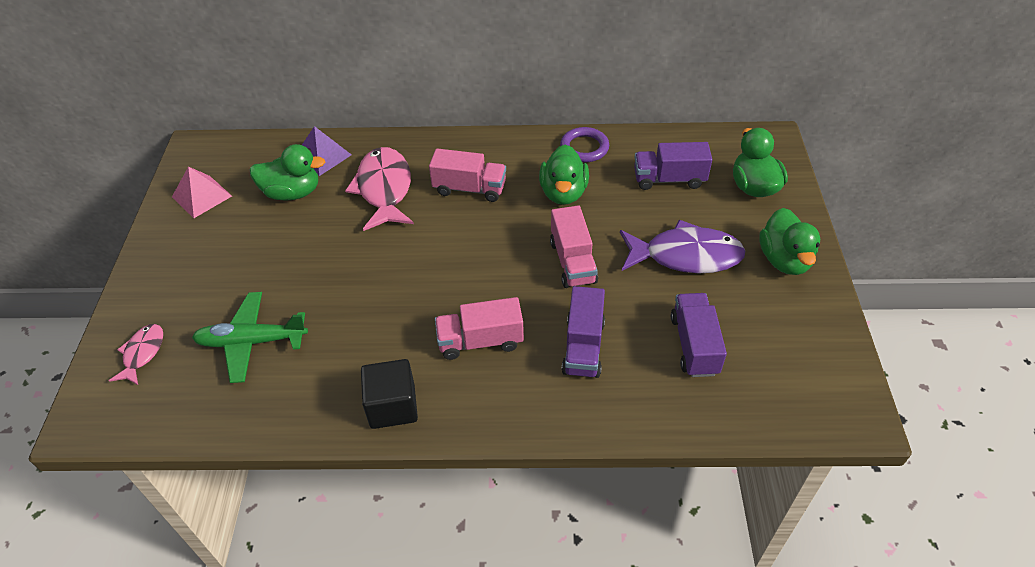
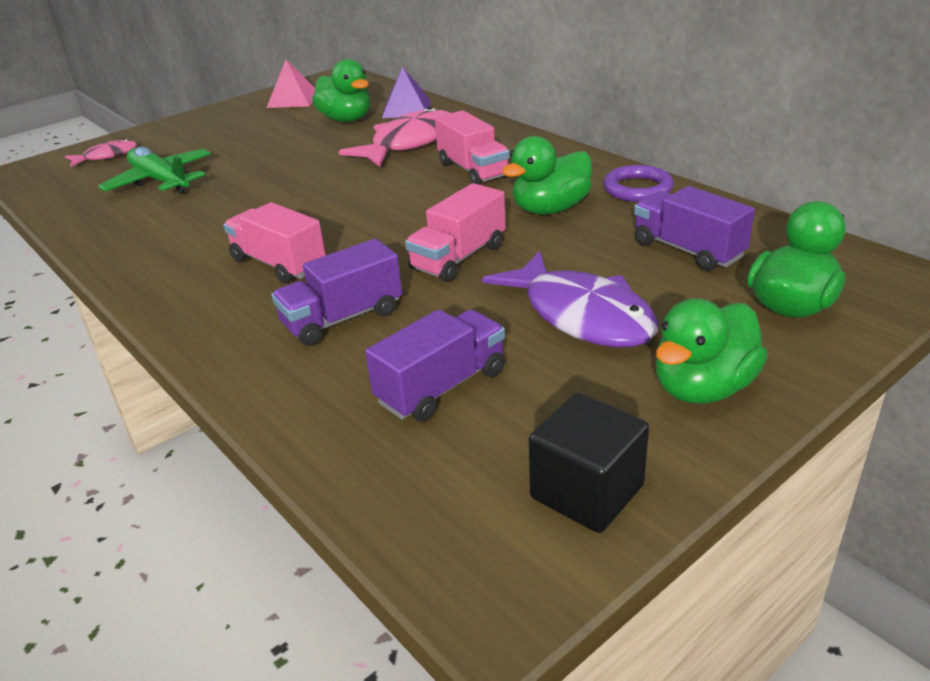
camera: 50 degrees right, 15 degrees down
black cube [361,359,418,429] -> black cube moved to [529,393,649,533]

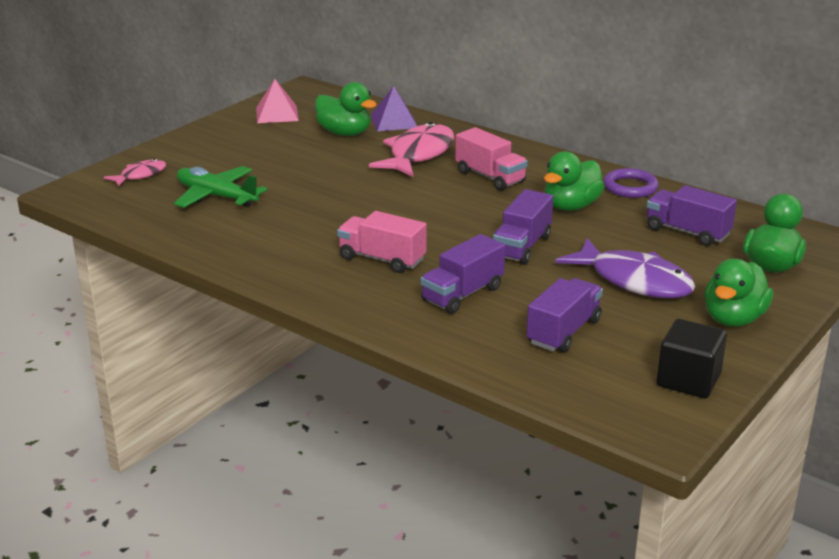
camera: 15 degrees left, 5 degrees down
pink truck [405,183,506,282] -> purple truck [493,189,553,265]

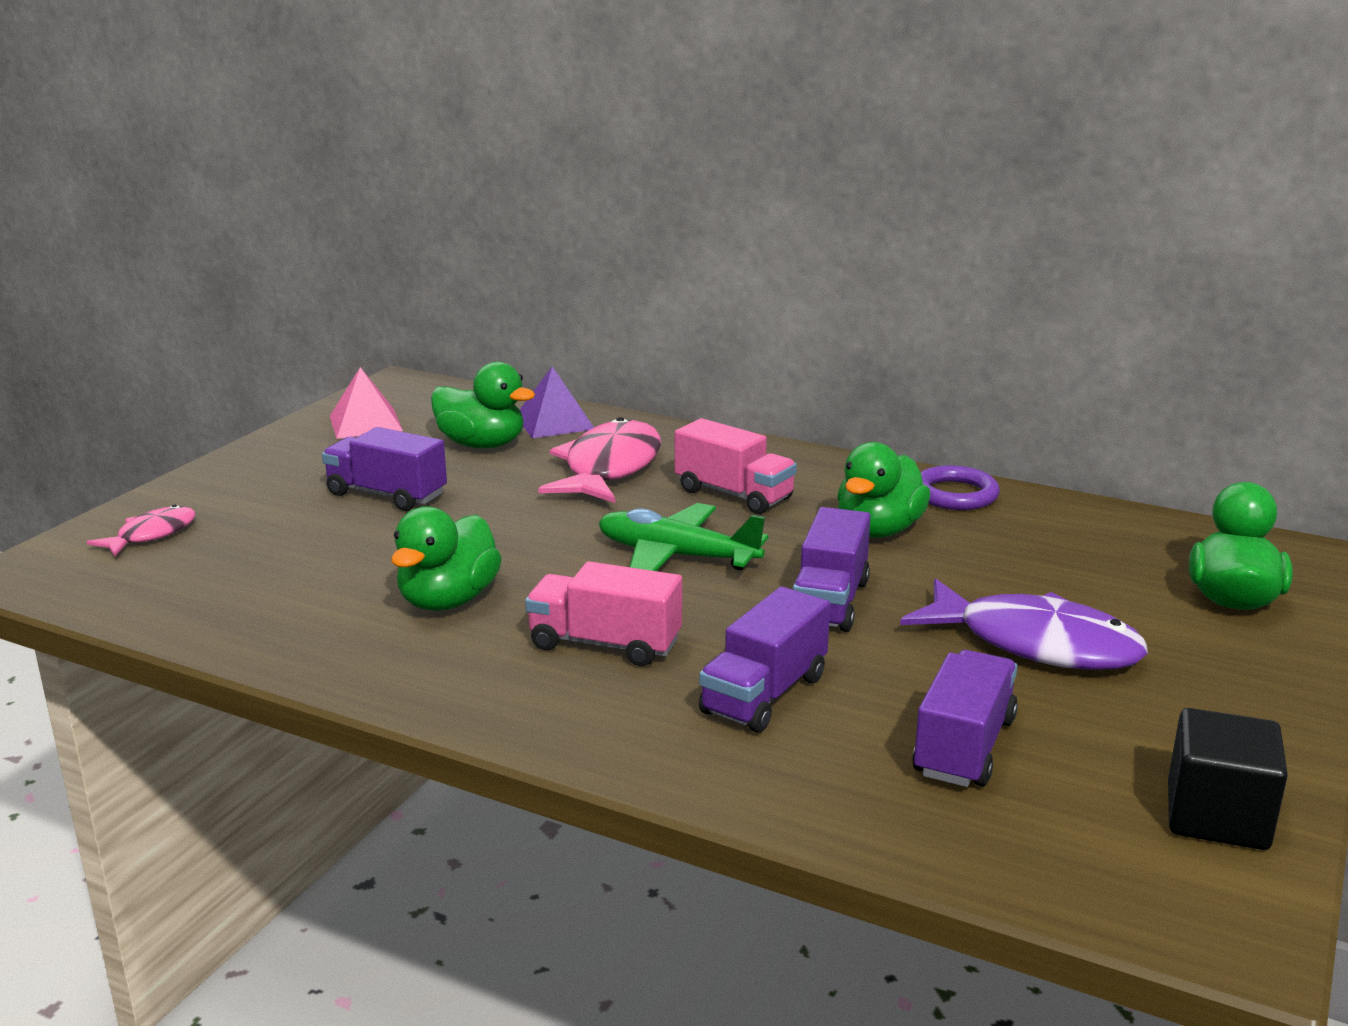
camera: 10 degrees left, 5 degrees down
green plane [174,166,267,208] -> green plane moved to [598,503,768,571]
purple truck [647,185,737,246] -> purple truck moved to [322,427,447,511]
green duck [704,259,774,327] -> green duck moved to [391,506,502,611]

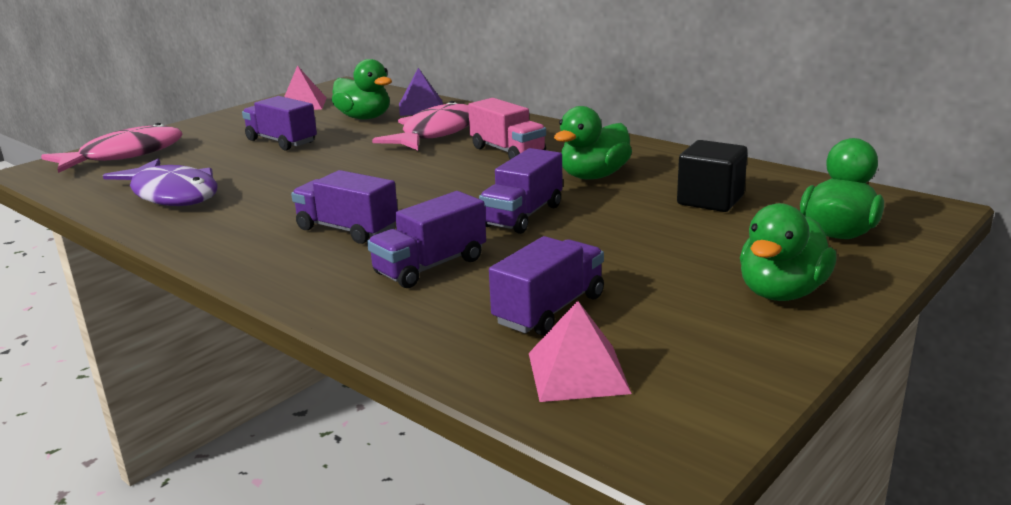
camera: 15 degrees right, 0 degrees up
pink fish [87,505,196,556] -> pink fish [41,123,183,173], size x1.88
green duck [391,506,502,611] -> green duck moved to [740,203,837,301]
pink truck [525,561,682,666] -> purple truck [291,170,398,244]
green plane [598,503,768,571] -> none
purple fish [900,578,1148,670] -> purple fish moved to [103,159,218,206]
purple ring [921,465,1000,510] -> none
black cube [1168,708,1288,850] -> black cube moved to [677,140,748,212]
none -> pink pyramid [529,301,632,402]

